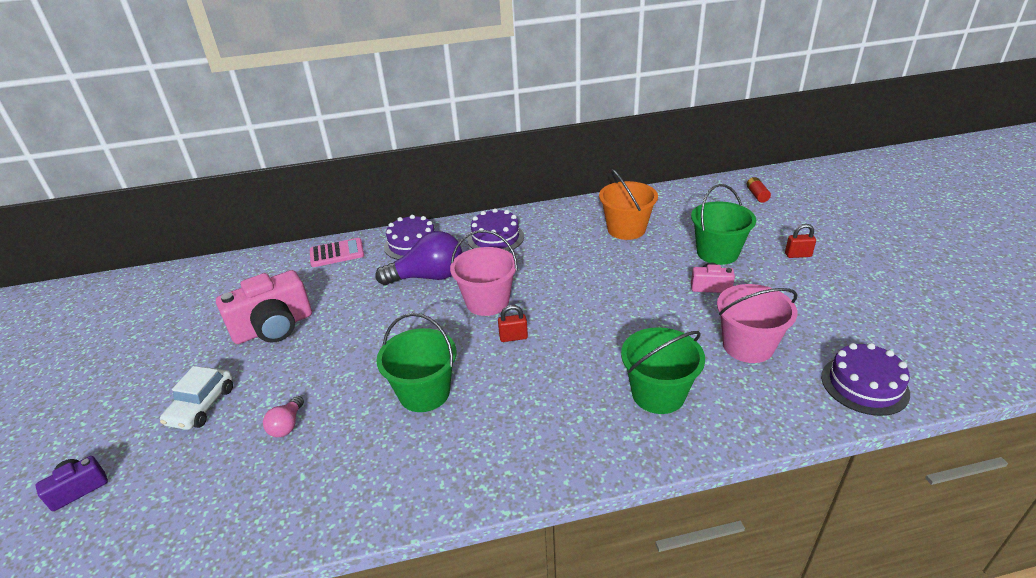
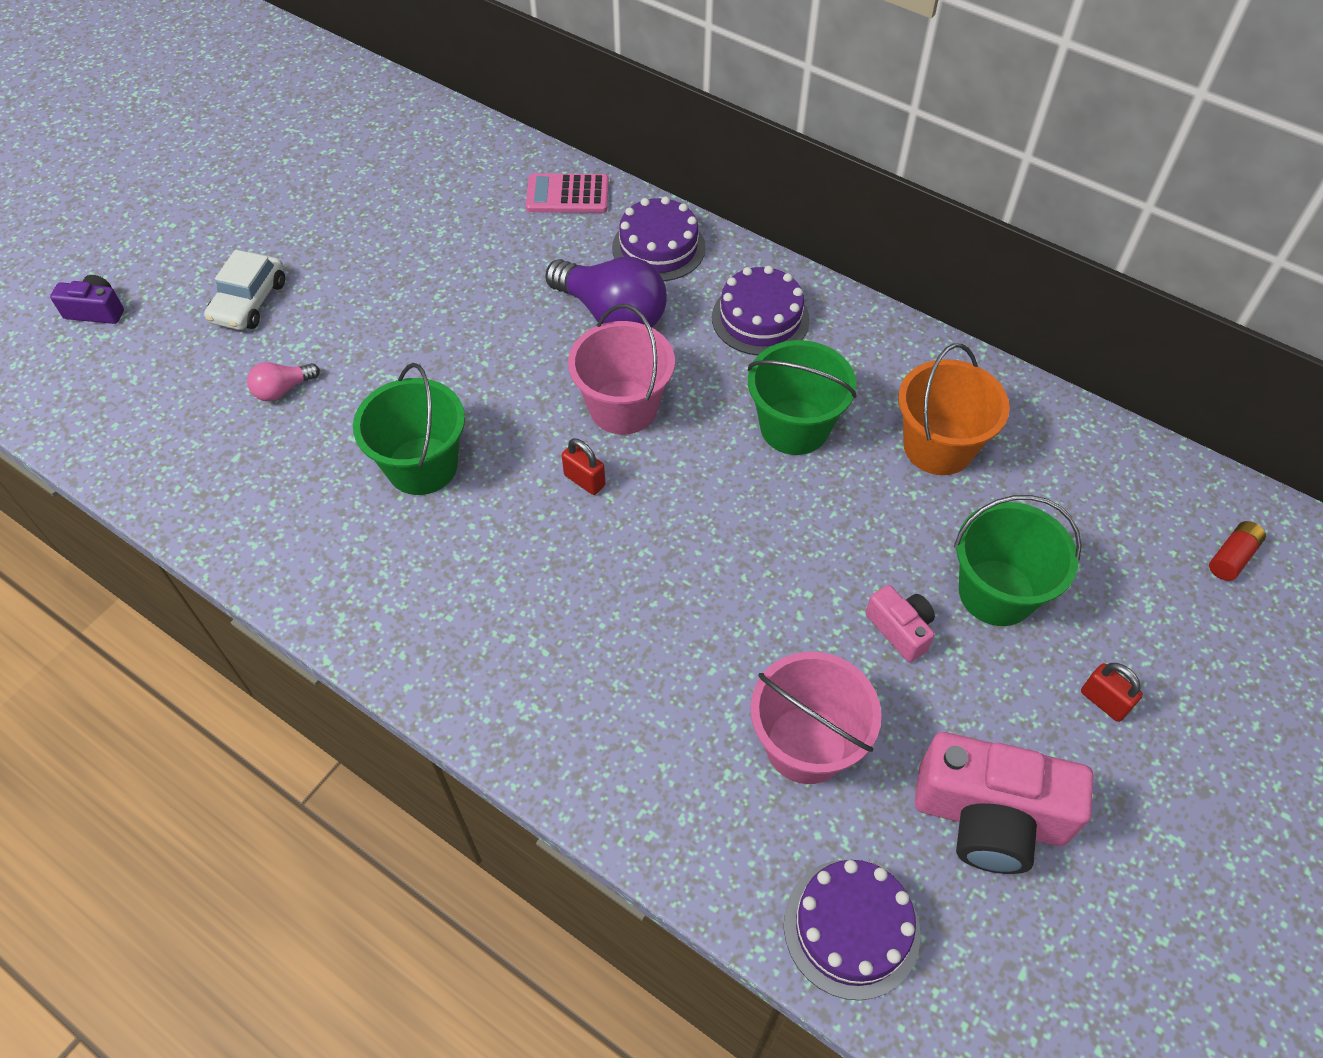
camera: 45 degrees right, 20 degrees up
white car [160,366,233,430] -> white car turned 45 degrees counterclockwise [204,250,285,330]
pink camera [216,270,312,344] -> pink camera moved to [915,732,1094,874]
pink calculator [310,238,364,267] -> pink calculator turned 150 degrees clockwise [526,173,609,213]
green bucket [621,327,705,414] -> green bucket moved to [748,340,857,455]

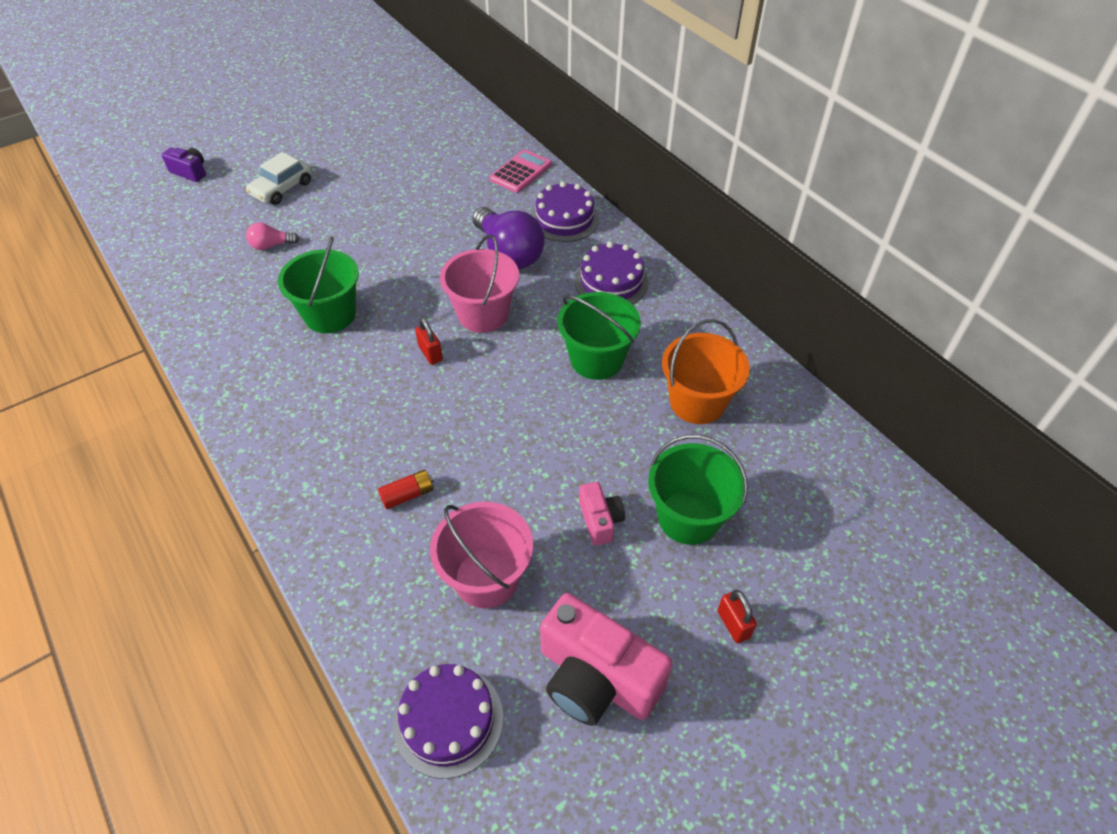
camera: 20 degrees right, 5 degrees down
pink calculator [526,173,609,213] -> pink calculator turned 105 degrees clockwise [490,149,552,193]
red battery [1209,521,1266,581] -> red battery moved to [378,470,434,509]

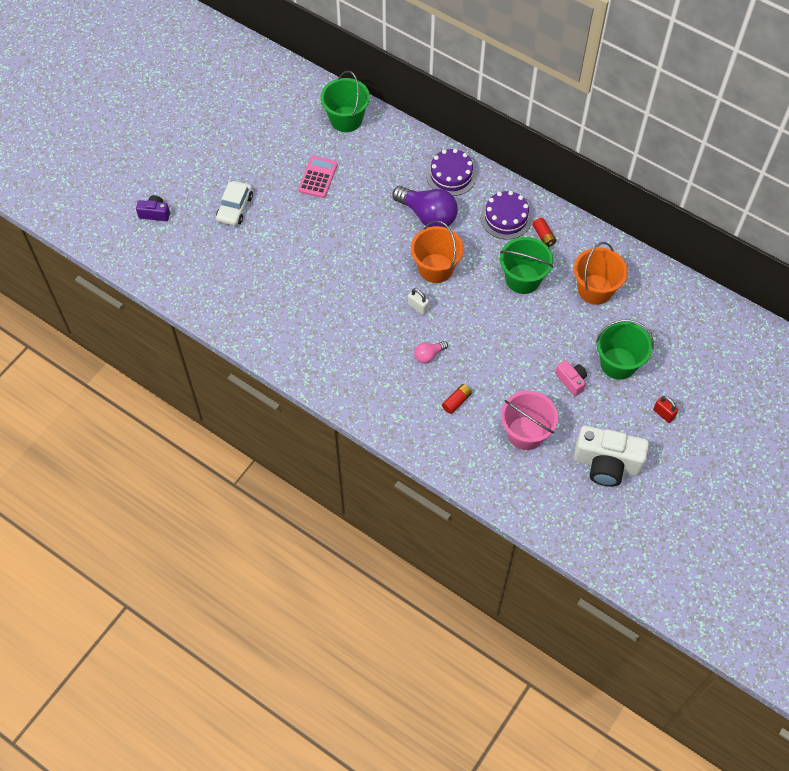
camera: 20 degrees left, 10 degrees up
pink light bulb [246,222,299,250] -> pink light bulb moved to [414,341,448,363]
green bucket [278,237,359,333] -> green bucket moved to [321,71,370,132]
purple cake [393,664,503,779] -> none
red padlock [415,318,443,365] -> white padlock [408,288,429,315]
pink bucket [440,235,519,333] -> orange bucket [411,220,464,283]
pink calculator [490,149,552,193] -> pink calculator moved to [298,156,338,198]
pink camera [540,593,673,726] -> white camera [574,425,649,487]
none -> red battery [533,218,556,247]

